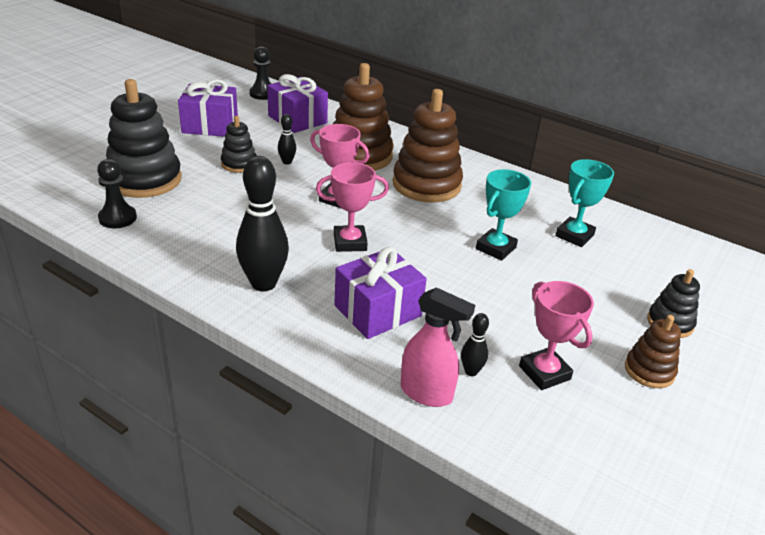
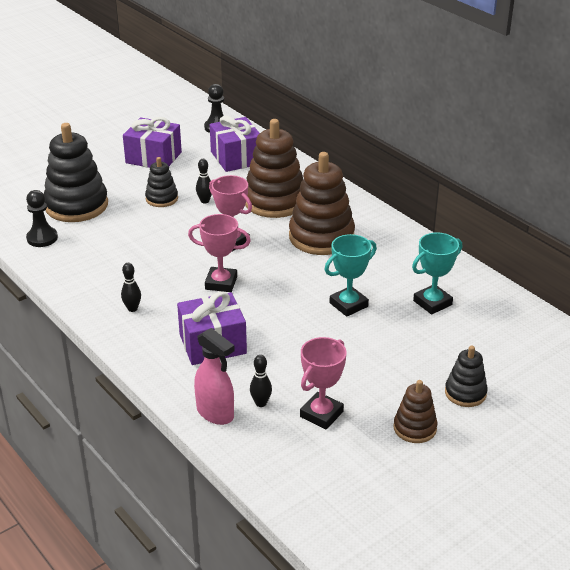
camera: 20 degrees right, 0 degrees up
black bowling pin [236,156,289,291] -> black bowling pin [121,263,141,312], size x0.47
pink trophy [519,281,594,390] -> pink trophy turned 45 degrees clockwise [300,337,346,429]

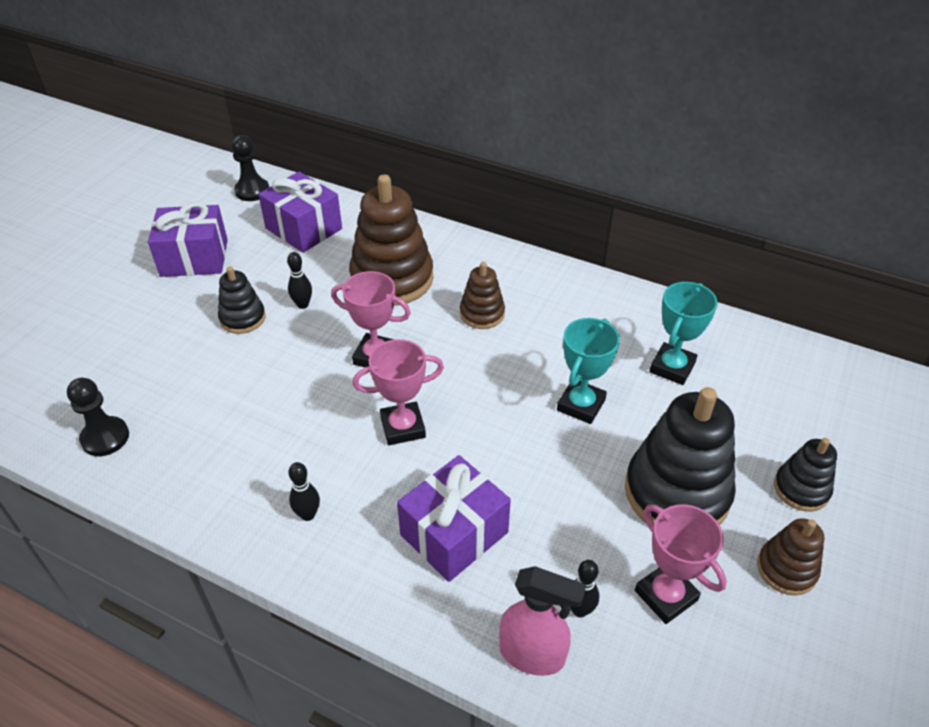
camera: 25 degrees left, 10 degrees up
black stacking toy [44,123,108,222] -> black stacking toy moved to [625,387,736,525]
brown stacking toy [289,152,355,255] -> brown stacking toy [460,262,505,329], size x0.52
pink trophy [300,337,346,429] -> pink trophy turned 45 degrees counterclockwise [635,504,727,624]

